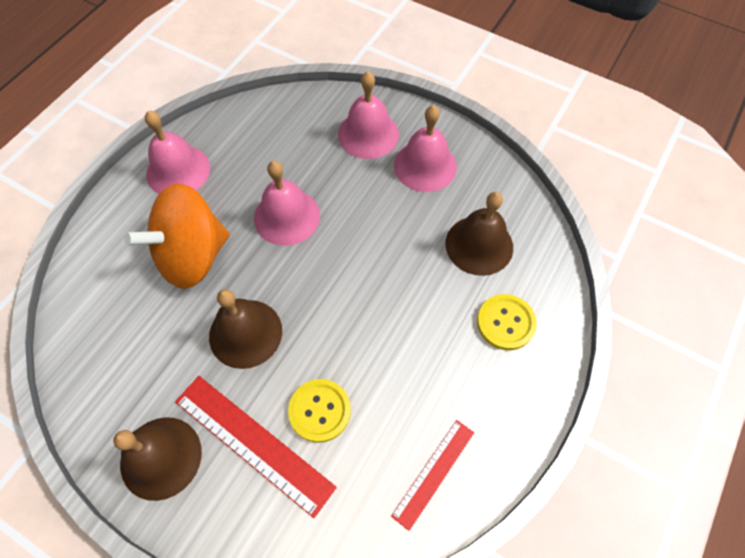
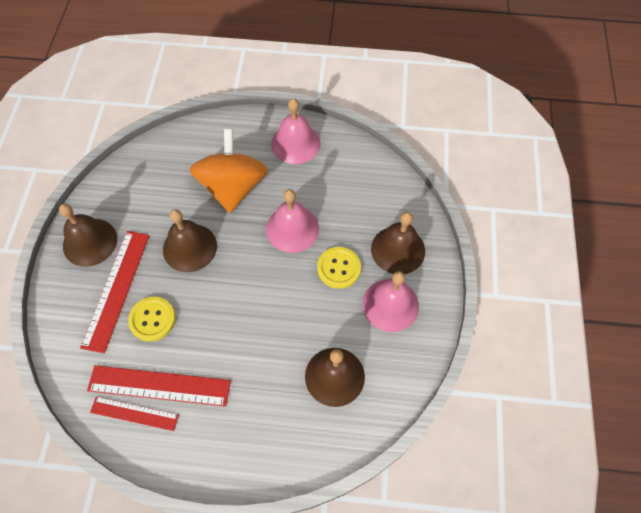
camera: 65 degrees right, 0 degrees up
orange spinning top [124,183,230,289] -> orange spinning top turned 60 degrees clockwise [190,129,268,213]
pink bell [338,71,399,159] -> brown bell [371,212,425,274]
yellow button [477,294,537,350] -> yellow button moved to [317,247,361,289]
none -> red ruler [87,365,231,407]

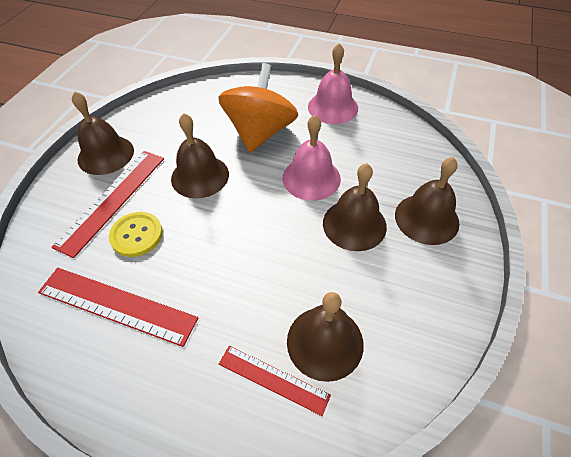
camera: 15 degrees right, 10 degrees down
red ruler [90,396,179,431] -> red ruler moved to [219,346,331,416]
yellow button [317,247,361,289] -> brown bell [323,163,387,251]
pink bell [362,271,419,332] -> none

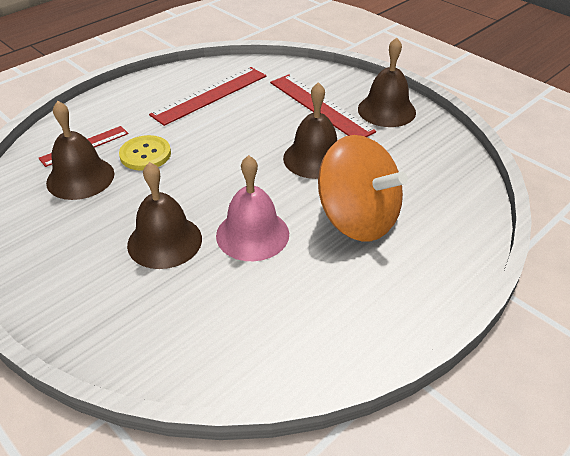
camera: 115 degrees right, 10 degrees down
yellow button [109,212,163,257] -> yellow button moved to [119,135,171,171]
pink bell [308,43,358,124] -> none
brown bell [395,157,459,245] -> none

